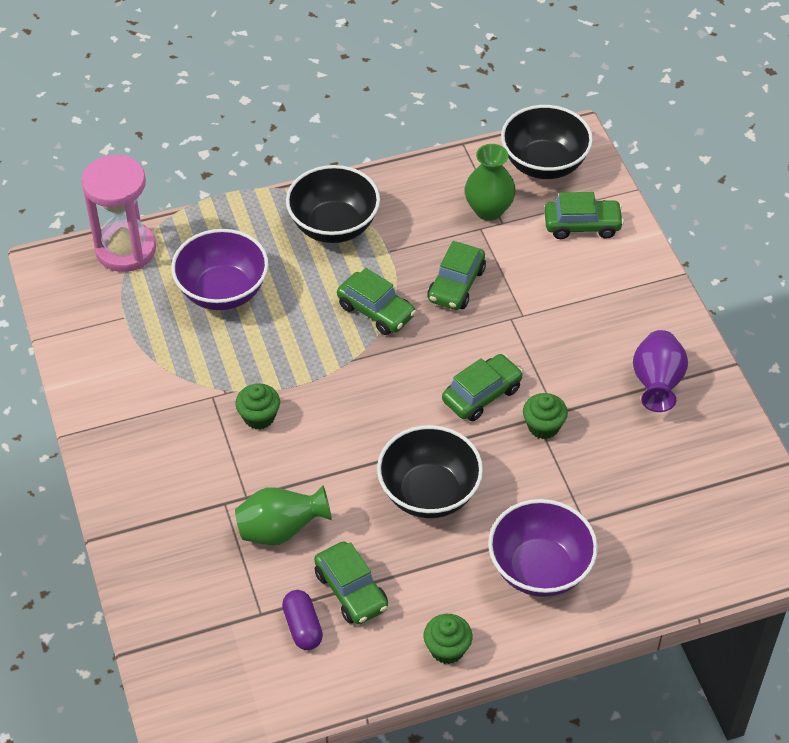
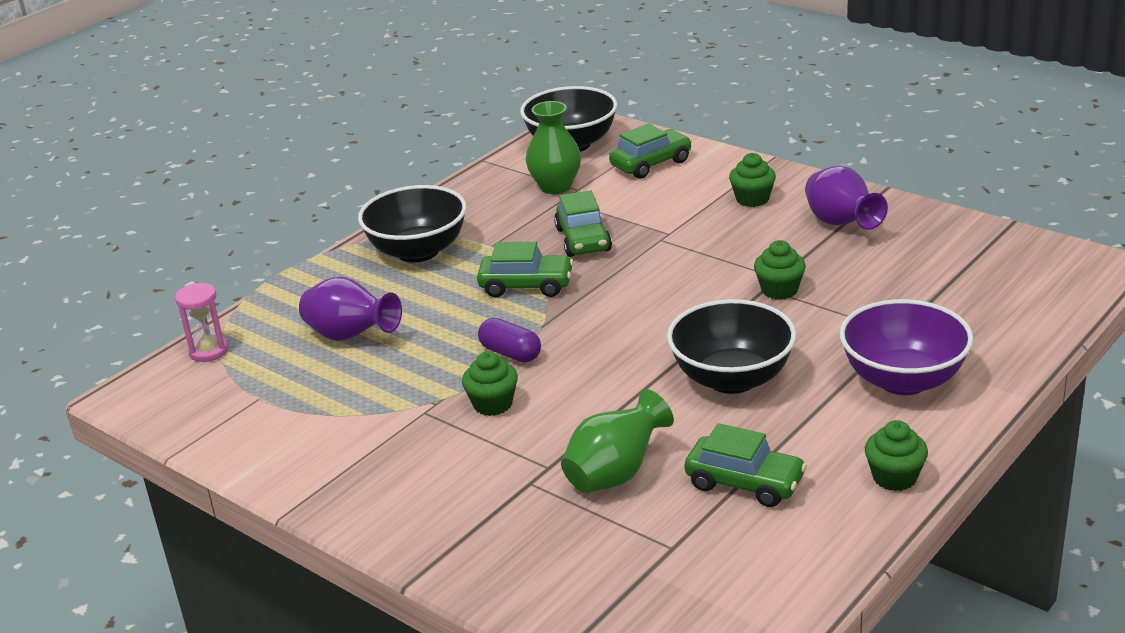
camera: 30 degrees left, 20 degrees down
pink hourglass [81,155,156,272] -> pink hourglass [175,283,229,362], size x0.52
purple bowl [171,229,269,310] -> purple vase [299,277,402,341]
purple capsule [282,590,323,650] -> purple capsule moved to [478,318,541,362]
green car [442,354,523,421] -> none
none -> green cupcake [729,153,776,207]

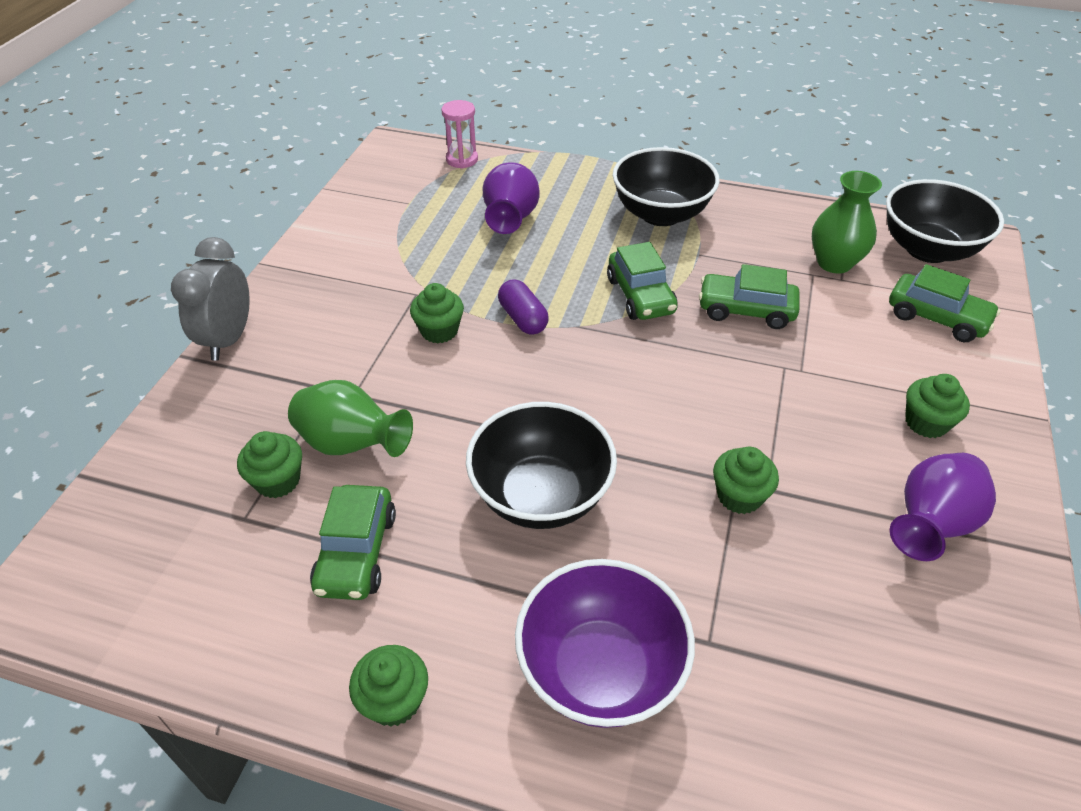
camera: 65 degrees right, 15 degrees up
purple capsule [478,318,541,362] -> purple capsule turned 45 degrees counterclockwise [498,279,549,335]
green car [554,190,612,257] -> green car turned 45 degrees clockwise [699,264,800,329]
none -> grey clock [171,237,250,361]
none -> green cupcake [237,431,302,498]

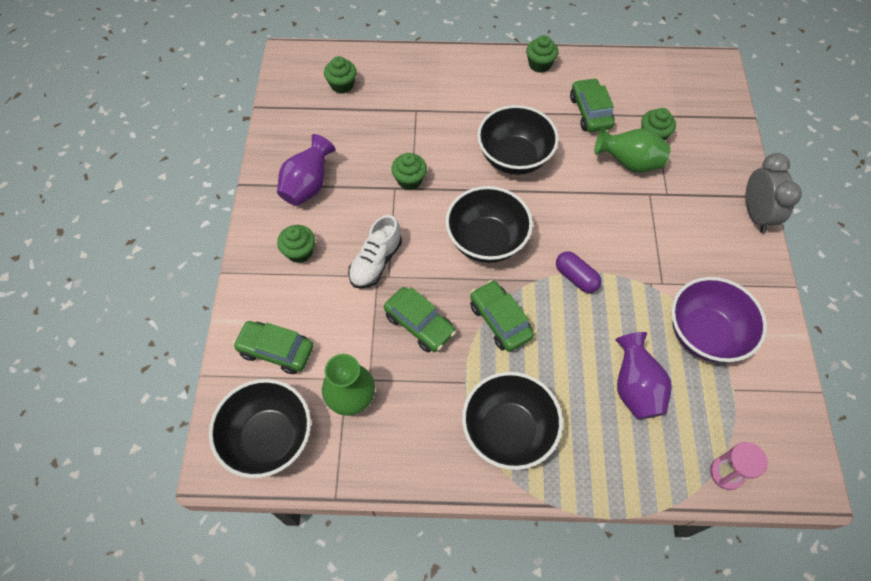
camera: 165 degrees right, 15 degrees up
green cupcake [410,283,464,343] -> green cupcake moved to [324,56,357,94]
purple bowl [515,559,695,728] -> purple bowl moved to [671,277,767,363]
green car [699,264,800,329] -> green car turned 45 degrees clockwise [384,287,456,352]
none -> white shoe [348,215,402,289]
none -> black bowl [446,186,533,263]

